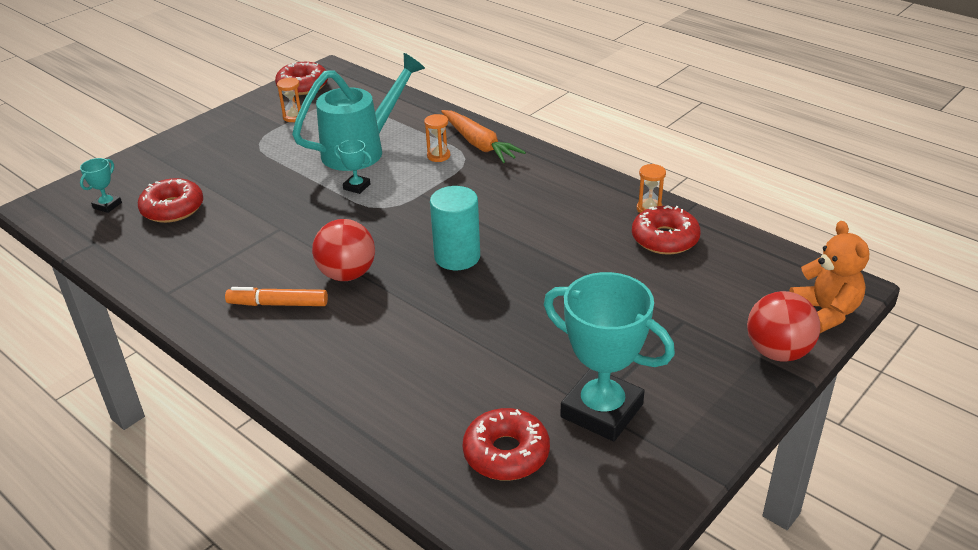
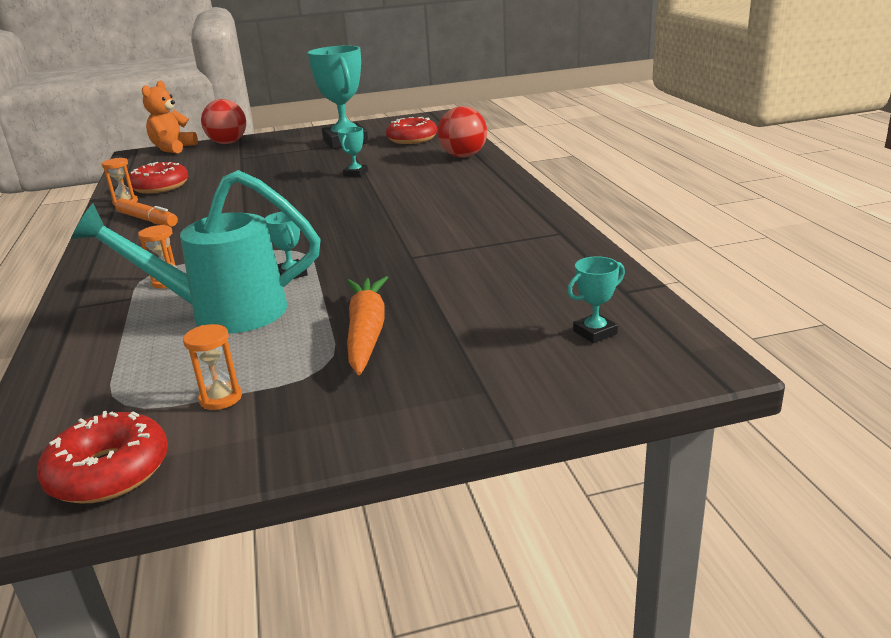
camera: 145 degrees left, 10 degrees down
red donut [138,178,203,223] -> none
orange marker [225,287,328,306] -> orange marker moved to [115,198,178,227]
red ball [312,219,375,281] -> red ball moved to [438,106,487,158]
turquoise cylinder [430,186,480,270] -> none
orange carrot [441,110,526,163] -> orange carrot moved to [347,276,388,375]
none -> turquoise trophy [338,127,368,177]

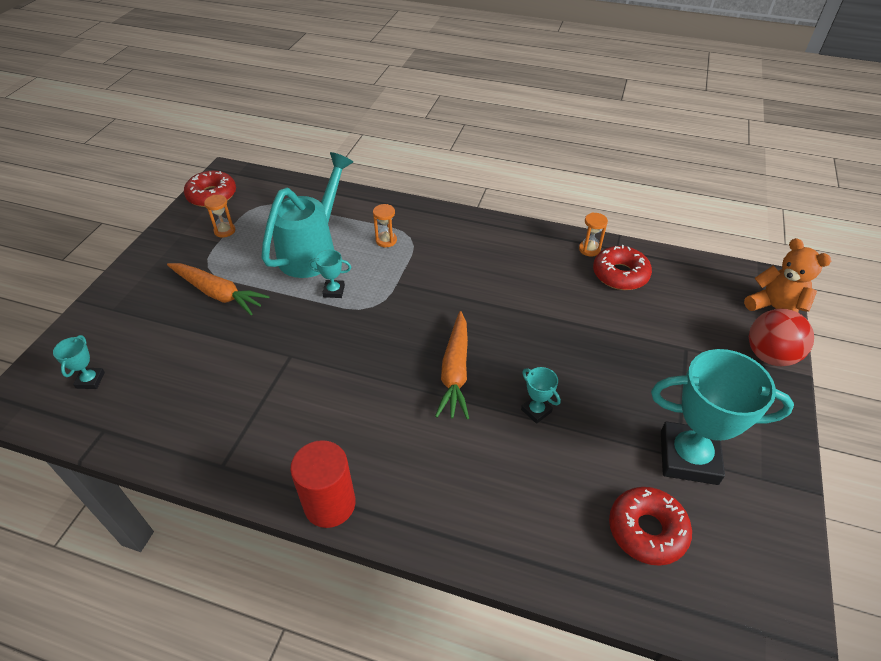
camera: 120 degrees right, 20 degrees up
orange marker [115,198,178,227] -> none
red ball [438,106,487,158] -> none
none -> red cylinder [290,440,356,528]
none -> orange carrot [435,311,469,419]

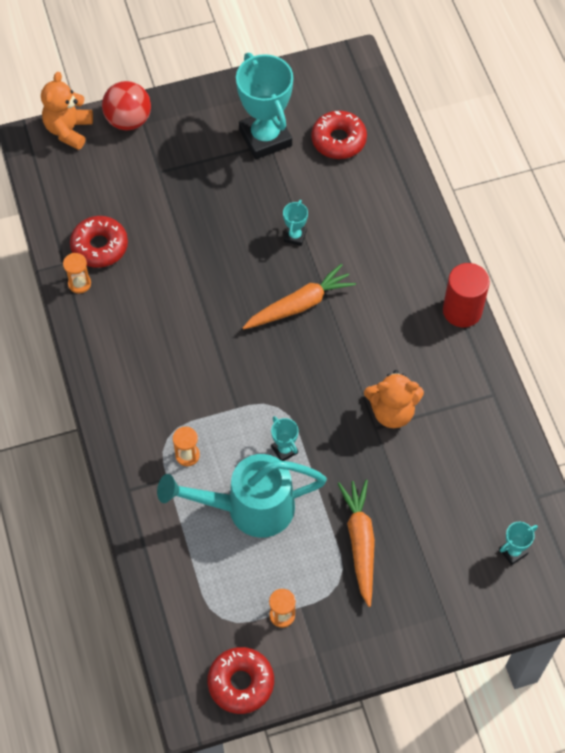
camera: 125 degrees left, 15 degrees up
none -> orange teddy bear [364,370,424,428]

